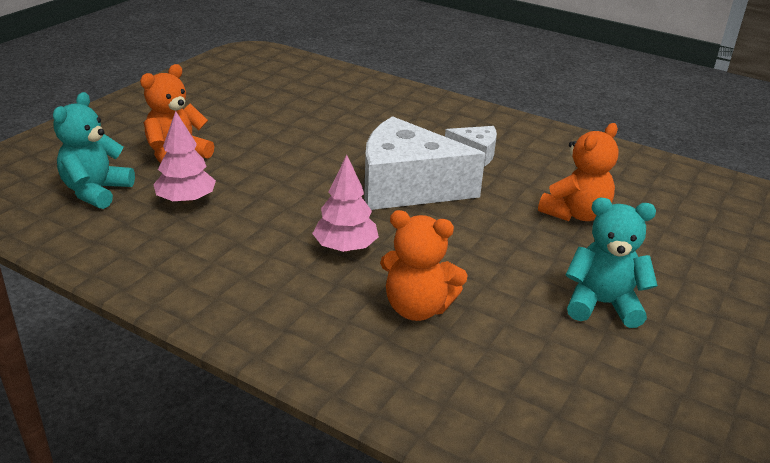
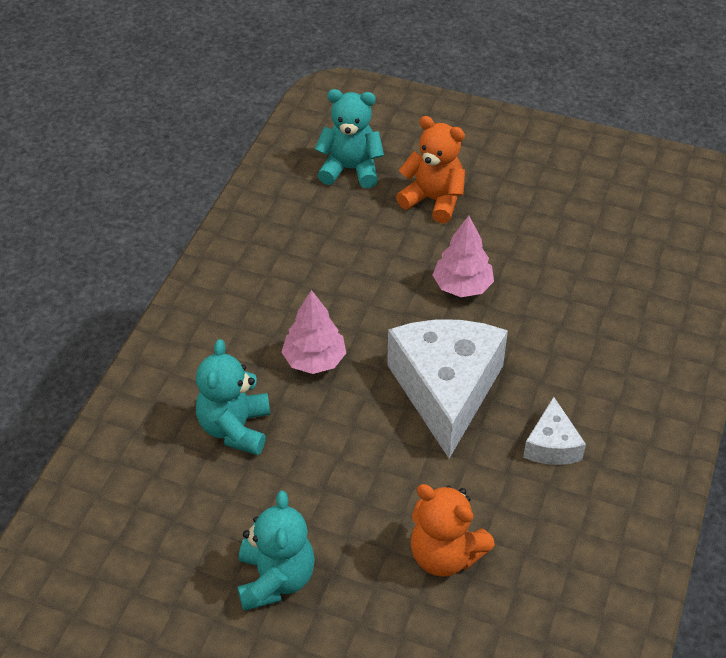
camera: 80 degrees right, 15 degrees up
pink tree [153,111,216,204] -> pink tree moved to [433,215,494,297]
orange teddy bear [380,210,468,321] -> turquoise teddy bear [196,339,270,455]

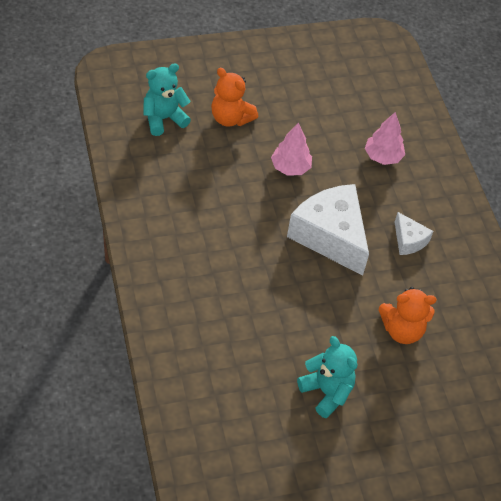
camera: 40 degrees left, 5 degrees up
turquoise teddy bear [196,339,270,455] -> none
pink tree [281,290,346,374] -> pink tree moved to [365,112,405,165]
orange teddy bear [396,116,465,223] -> orange teddy bear turned 135 degrees counterclockwise [211,68,258,127]

